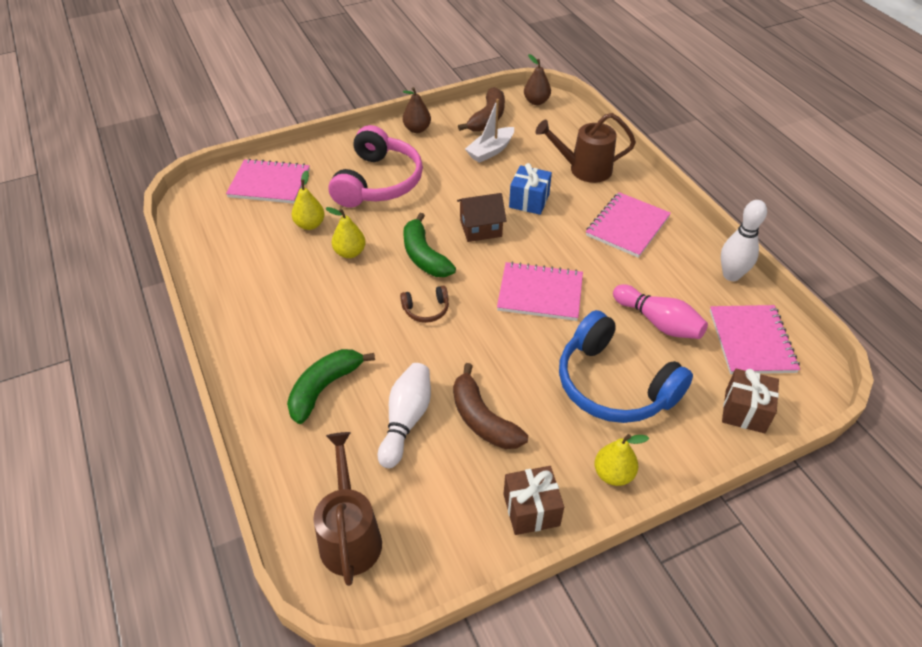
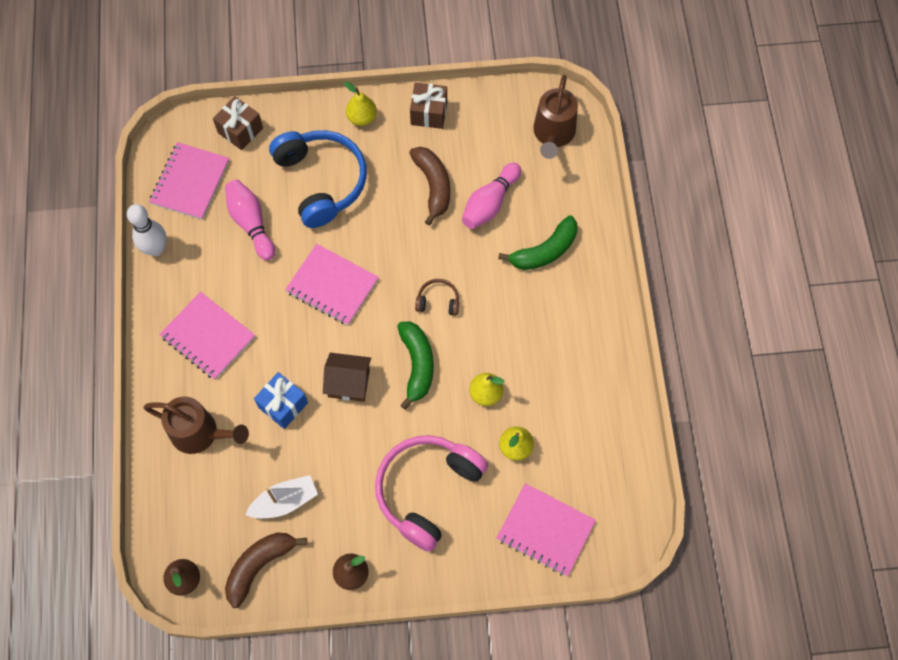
camera: 160 degrees left, 20 degrees up
white bowling pin [378,363,431,468] -> pink bowling pin [462,163,521,229]
pink notebook [586,192,671,258] -> pink notebook turned 75 degrees clockwise [160,292,255,380]

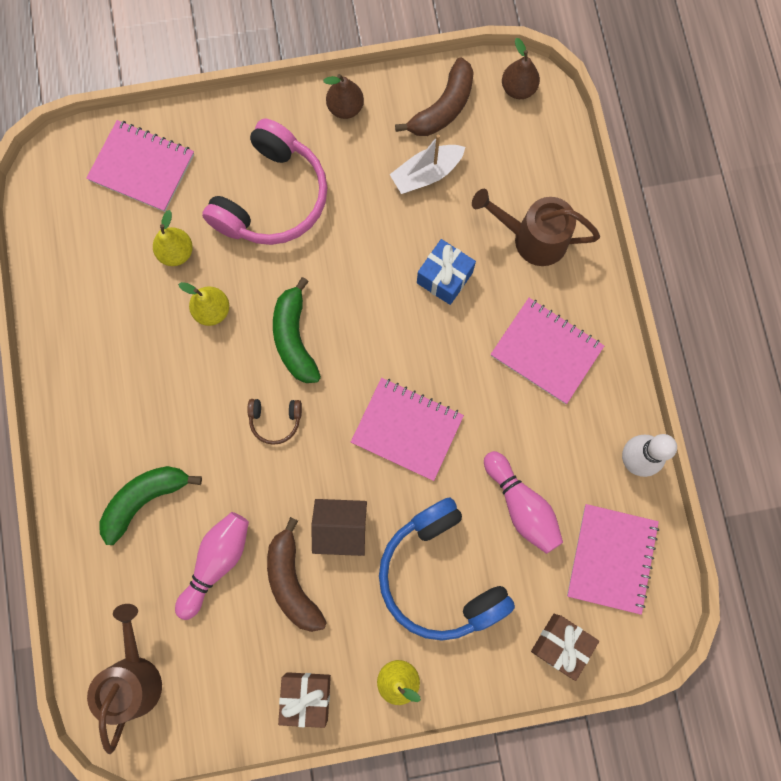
camera: 175 degrees right, 10 degrees up
brown house [323,353,371,402] -> brown house moved to [311,499,367,556]

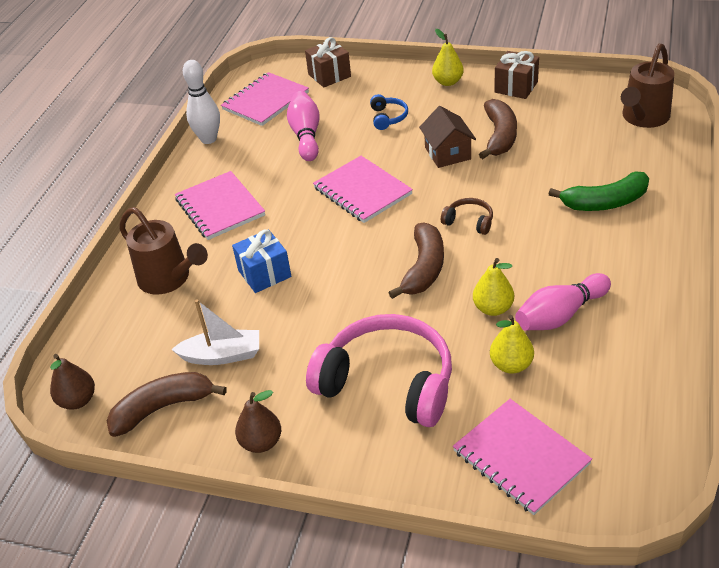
camera: 150 degrees left, 35 degrees down
pink bowling pin [175,512,249,620] -> pink bowling pin moved to [515,273,611,330]
pink headphones [202,118,327,245] -> pink headphones turned 60 degrees clockwise [306,314,452,427]
green banana [273,277,321,383] -> brown banana [388,223,444,299]
brown house [311,499,367,556] -> brown house turned 45 degrees clockwise [419,106,476,168]
blue headphones [379,497,515,641] -> blue headphones [370,94,408,130], size x0.43

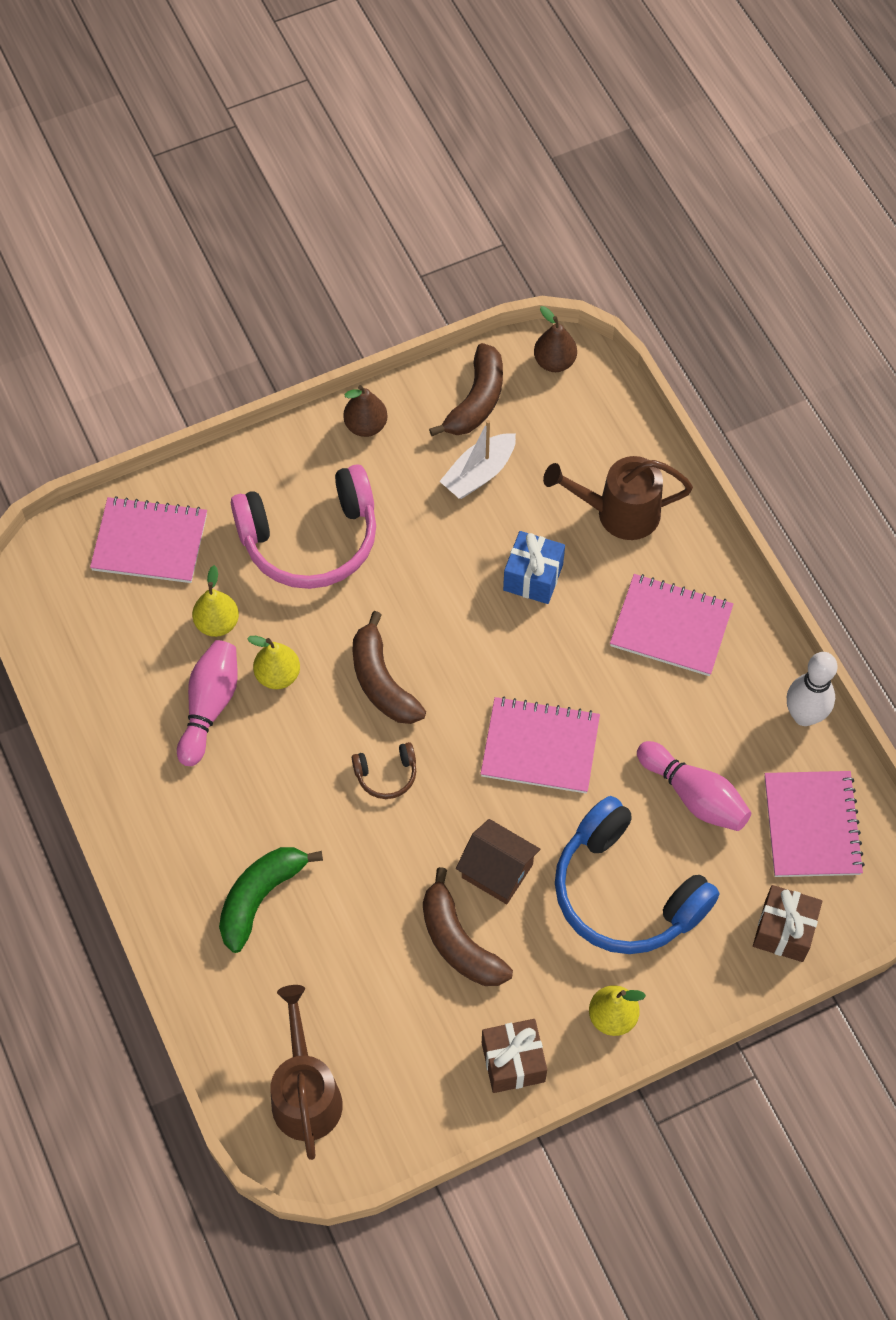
camera: 135 degrees right, 20 degrees up
blue headphones [370,94,408,130] -> blue headphones [555,796,720,954], size x2.34

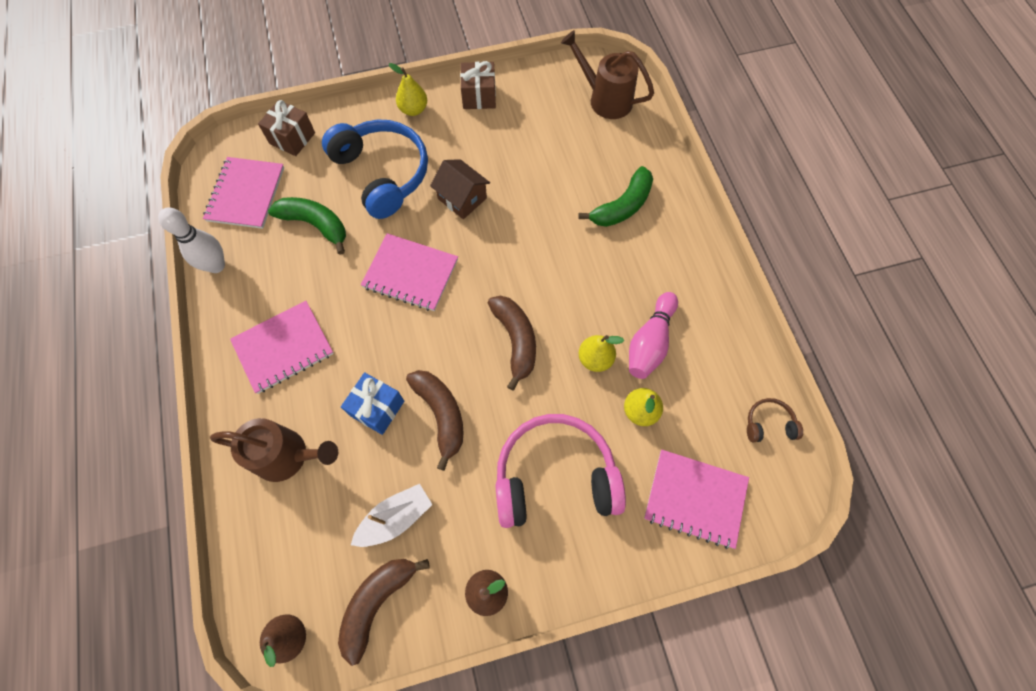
camera: 170 degrees left, 5 degrees up
brown watering can [271,985,343,1160] -> brown watering can turned 120 degrees clockwise [561,30,654,119]
brown headphones [352,742,416,799] -> brown headphones moved to [747,398,803,442]
brown banana [423,867,513,986] -> brown banana moved to [406,370,464,471]
pink notebook [610,574,733,676] -> pink notebook turned 60 degrees counterclockwise [230,301,334,394]
pink bowling pin [637,741,751,831] -> green banana [268,197,346,254]

